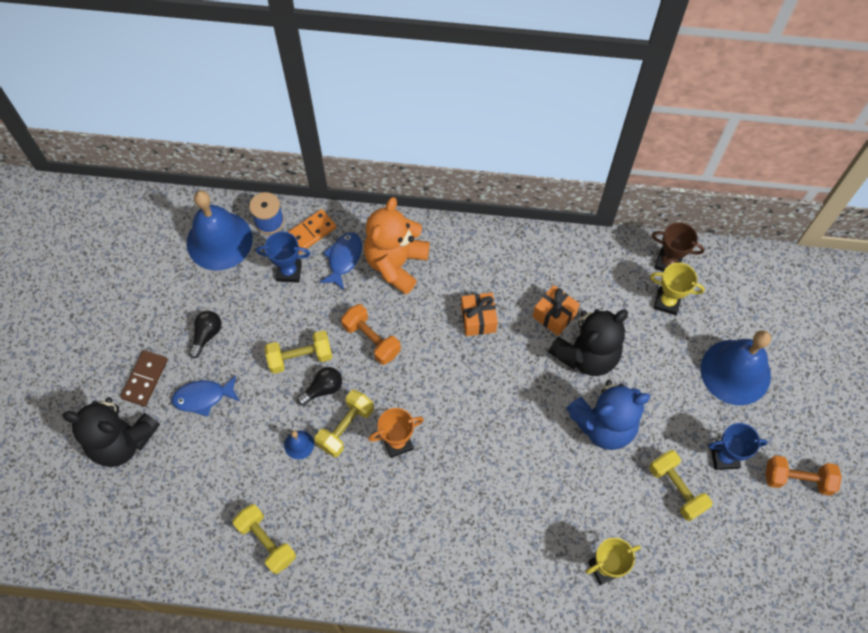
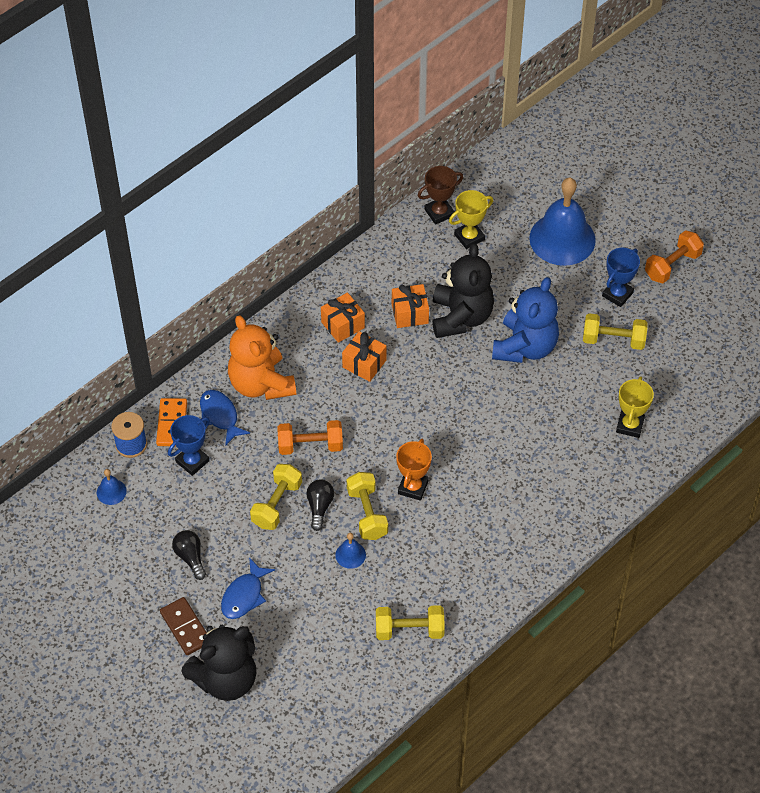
camera: 50 degrees left, 10 degrees down
blue bell [187,190,253,271] -> blue bell [97,469,127,505], size x0.42
none -> orange gift [321,292,365,343]

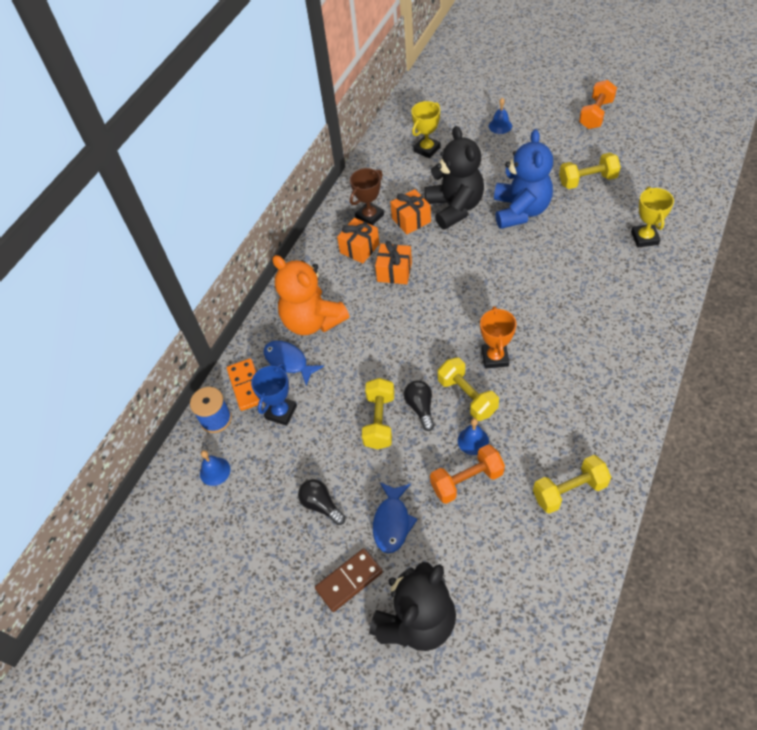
camera: 15 degrees left, 0 degrees up
brown domino [160,597,207,655] -> brown domino turned 75 degrees counterclockwise [315,548,383,612]
orange dumbbell [277,420,343,455] -> orange dumbbell moved to [430,444,505,504]
brown trophy [418,166,463,225] -> brown trophy moved to [350,168,384,225]
blue bell [529,178,596,266] -> blue bell [489,98,512,134], size x0.42
blue trophy [602,248,640,307] -> none

